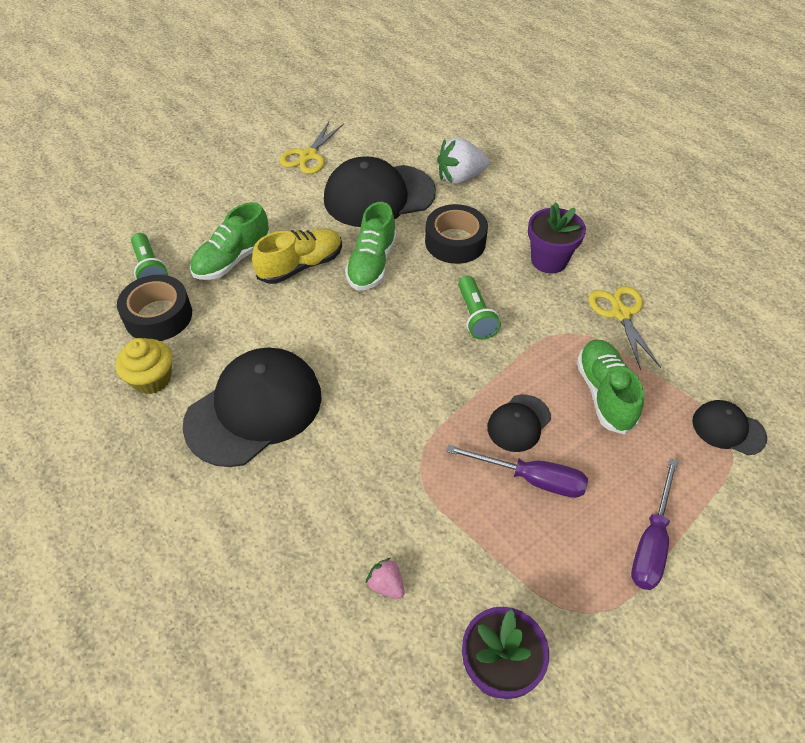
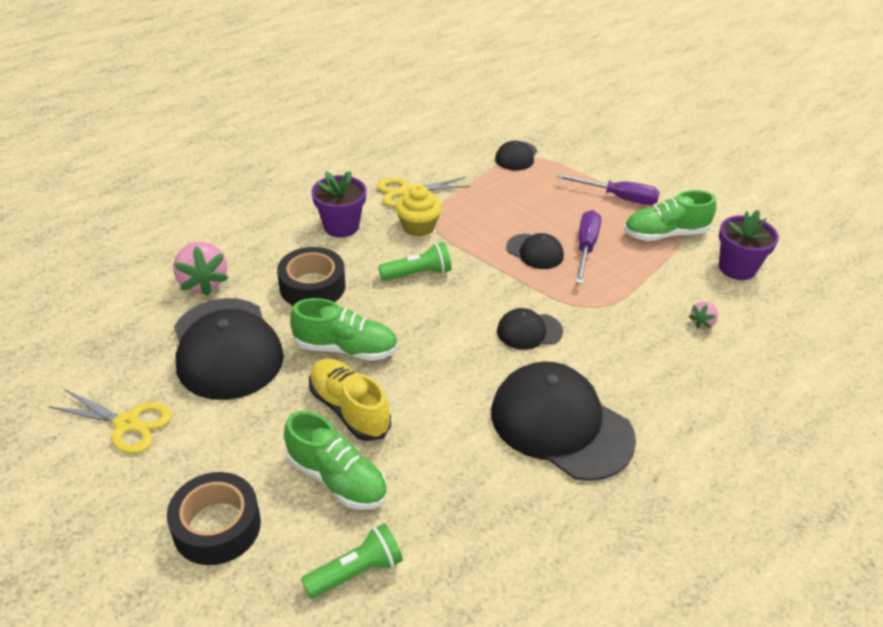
camera: 95 degrees left, 10 degrees down
yellow cupcake [116,338,172,394] -> yellow cupcake moved to [396,185,442,237]
black tape [117,275,192,341] -> black tape moved to [167,472,261,565]
white strawberry [437,138,489,184] -> pink strawberry [173,242,229,296]
green shoe [577,339,644,434] -> green shoe moved to [624,190,717,241]
none -> black cap [497,308,563,350]

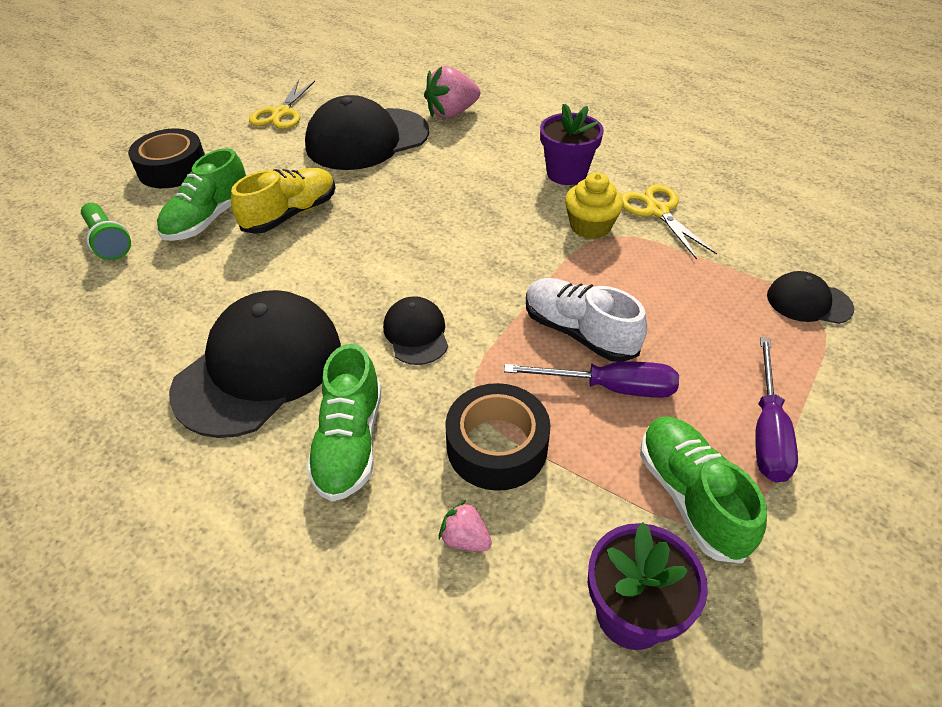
camera: 85 degrees right, 5 degrees up
black tape [277,247,346,306] -> black tape moved to [445,383,551,491]
green shoe [290,298,398,361] -> green shoe moved to [306,344,382,502]
green flashlight [378,242,451,281] -> none
black cap [506,233,564,269] -> white shoe [526,278,647,362]

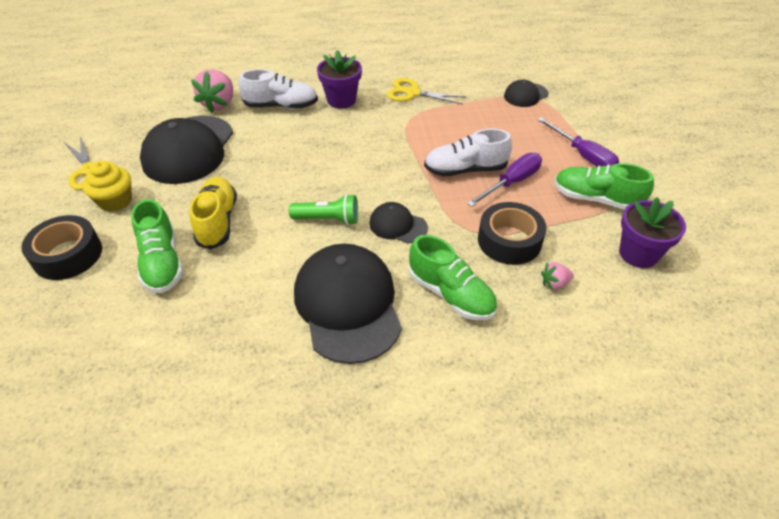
camera: 50 degrees left, 0 degrees up
green flashlight [81,203,131,260] -> green flashlight moved to [289,194,358,225]
yellow cupcake [565,173,624,239] -> yellow cupcake moved to [82,161,132,212]
none -> white shoe [239,69,318,109]

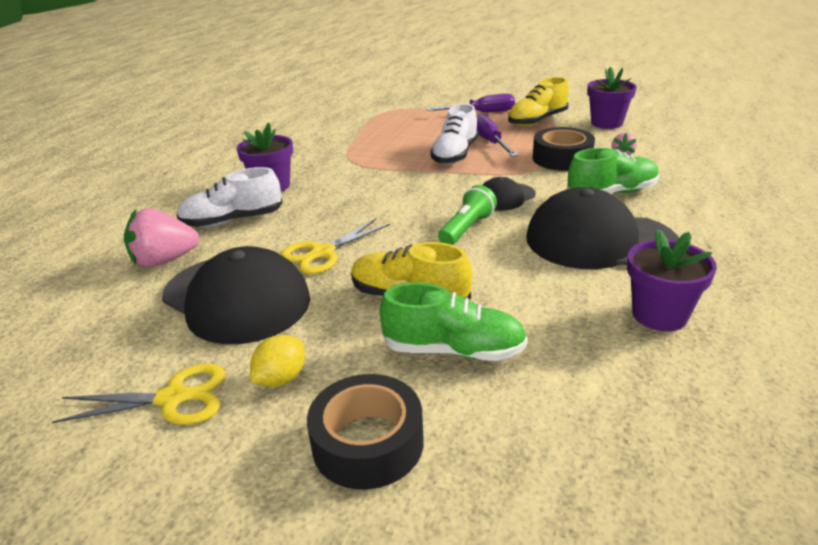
camera: 60 degrees left, 15 degrees down
yellow cupcake [82,161,132,212] -> yellow lemon [250,335,305,387]
pink strawberry [191,69,233,113] -> pink strawberry turned 120 degrees clockwise [124,208,200,268]
white shoe [239,69,318,109] -> white shoe turned 135 degrees counterclockwise [177,167,283,227]
yellow scissors [387,78,466,105] -> yellow scissors moved to [280,218,390,274]
black cap [504,80,548,107] -> none
green shoe [554,163,654,210] -> yellow shoe [508,77,569,126]
none -> purple flower pot [627,229,717,331]

